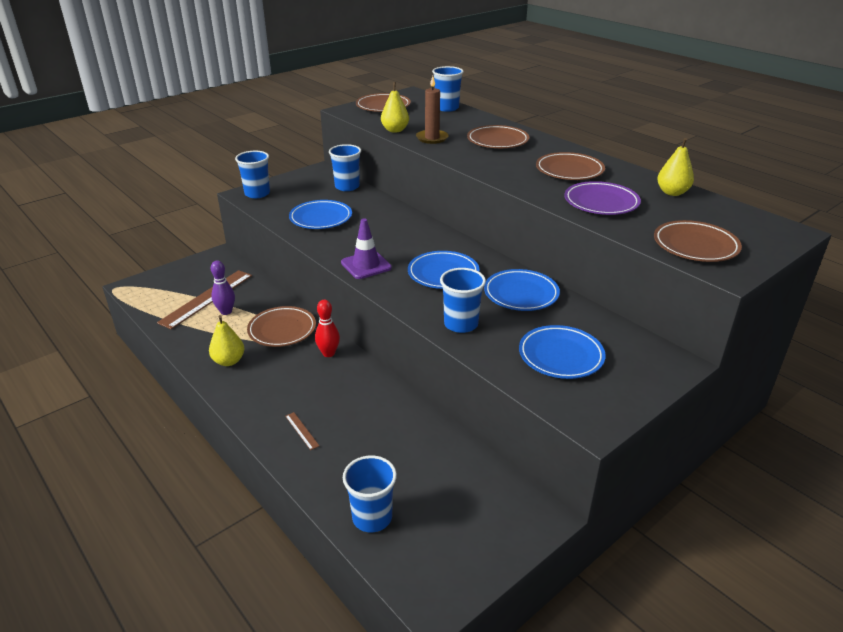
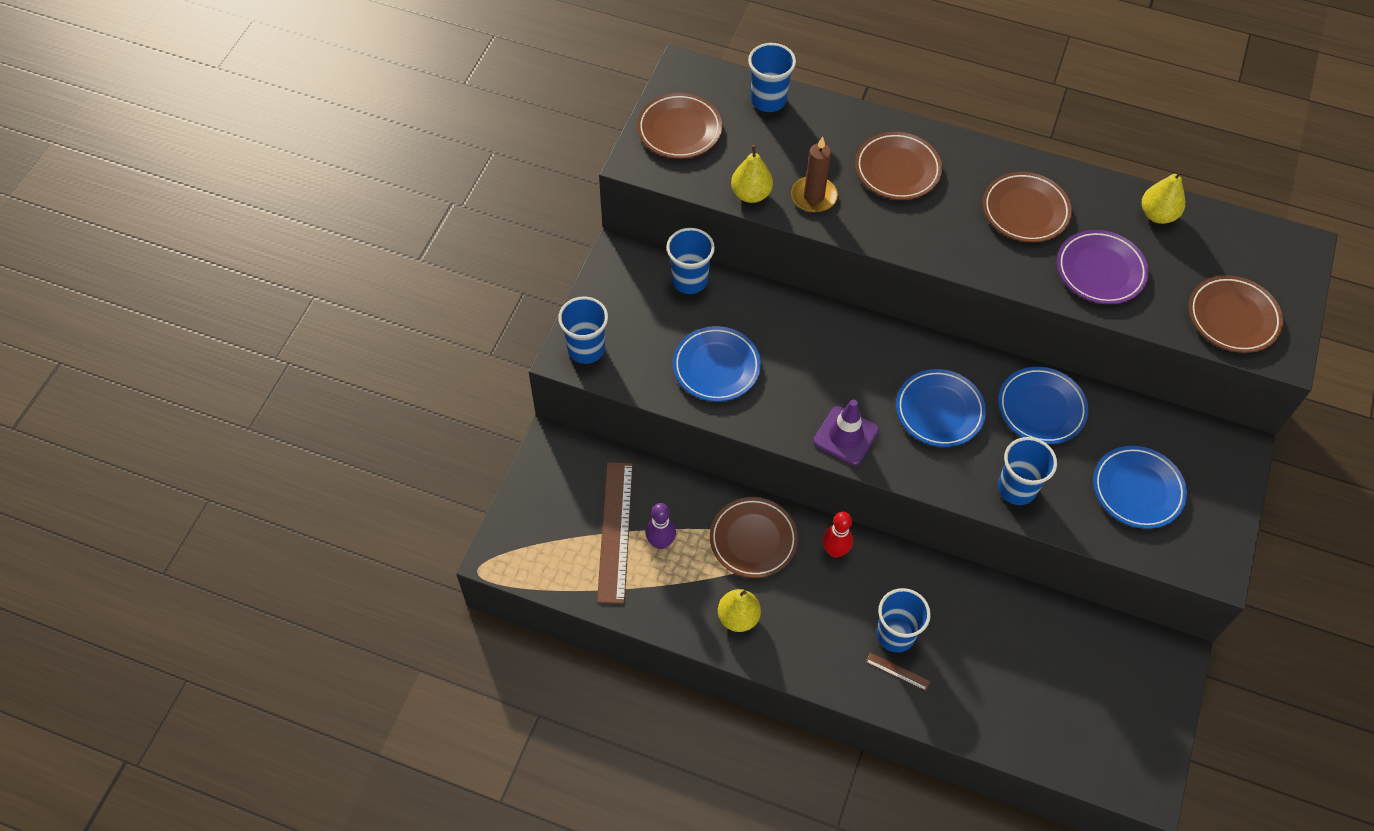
camera: 30 degrees left, 25 degrees up
blue cup [343,456,397,532] -> blue cup moved to [876,588,931,653]

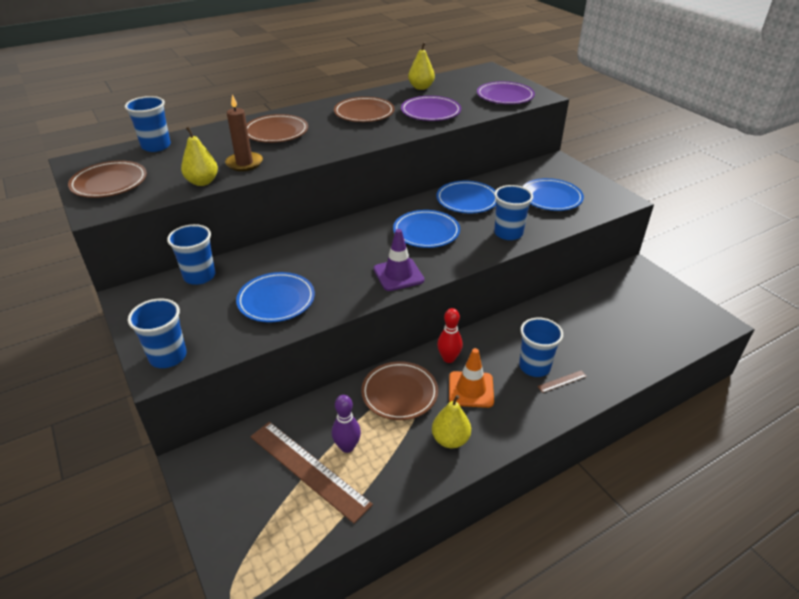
camera: 50 degrees left, 20 degrees down
brown plate [1189,275,1283,353] -> purple plate [477,81,535,104]
none -> orange traffic cone [449,348,494,408]

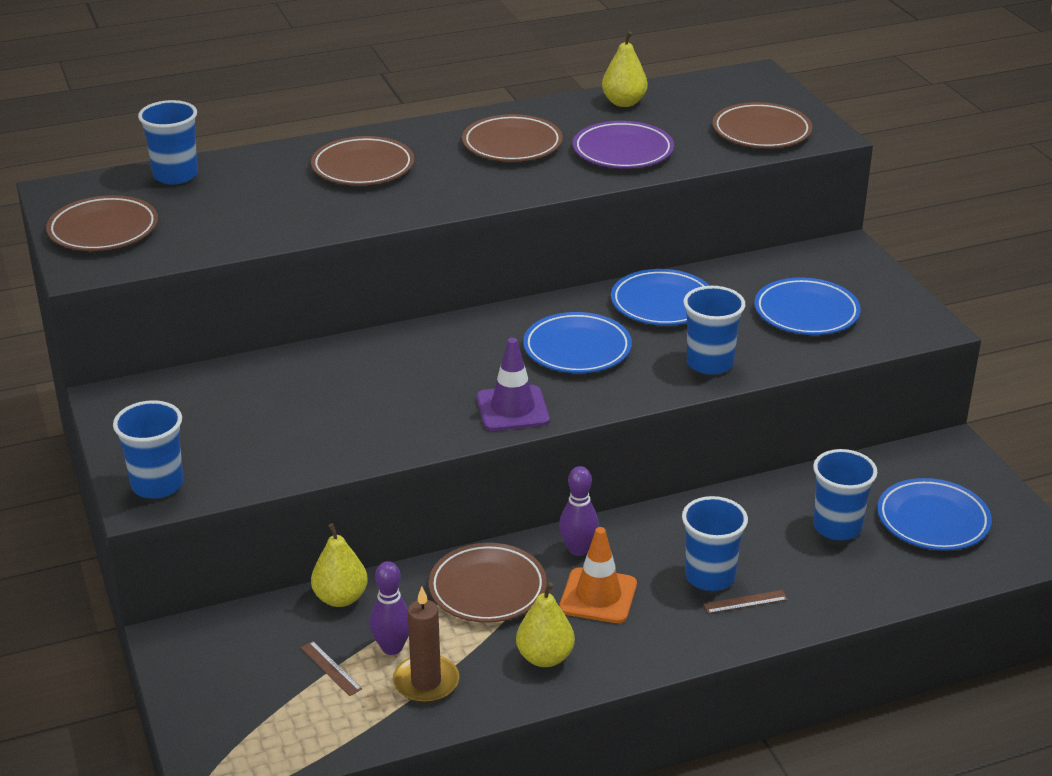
camera: 10 degrees right, 5 degrees down
blue cup [167,224,215,285] -> blue cup moved to [813,449,878,540]
yellow pear [181,127,218,186] -> yellow pear moved to [311,523,368,607]
brown candle [225,94,263,171] -> brown candle moved to [393,587,459,703]
blue plate [236,272,315,323] -> blue plate moved to [877,478,992,551]
brown ruler [250,422,373,524] -> brown ruler [300,641,362,696], size x0.40
red bowling pin [437,308,463,363] -> purple bowling pin [559,466,599,556]
purple plate [477,81,535,104] -> brown plate [712,102,812,148]

